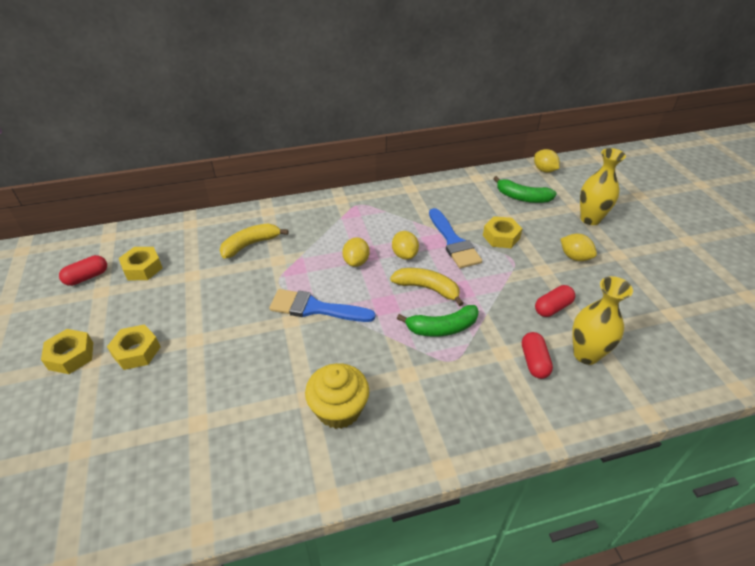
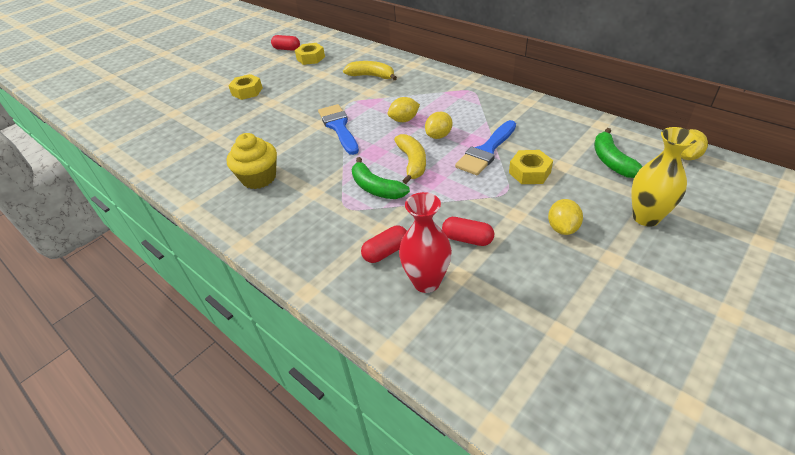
camera: 60 degrees right, 0 degrees up
yellow nut [41,329,93,374] -> none
yellow vase [572,276,633,365] -> red vase [399,192,452,293]

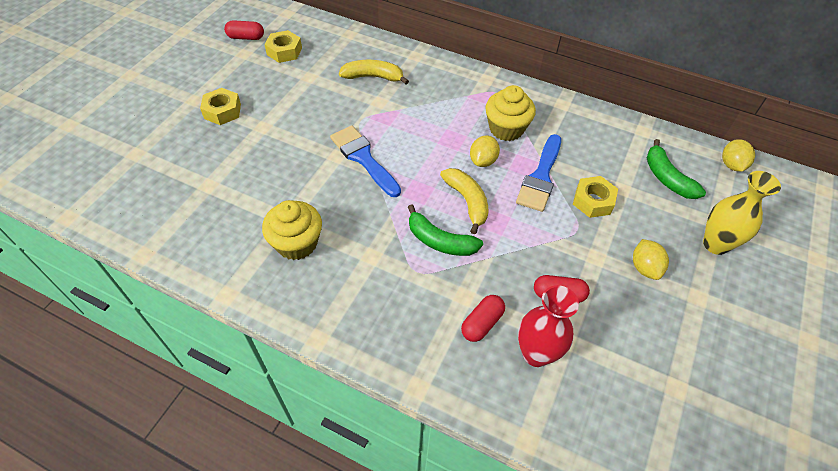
camera: 20 degrees left, 10 degrees up
yellow lemon [388,97,420,122] -> none
none -> yellow cupcake [485,85,536,141]

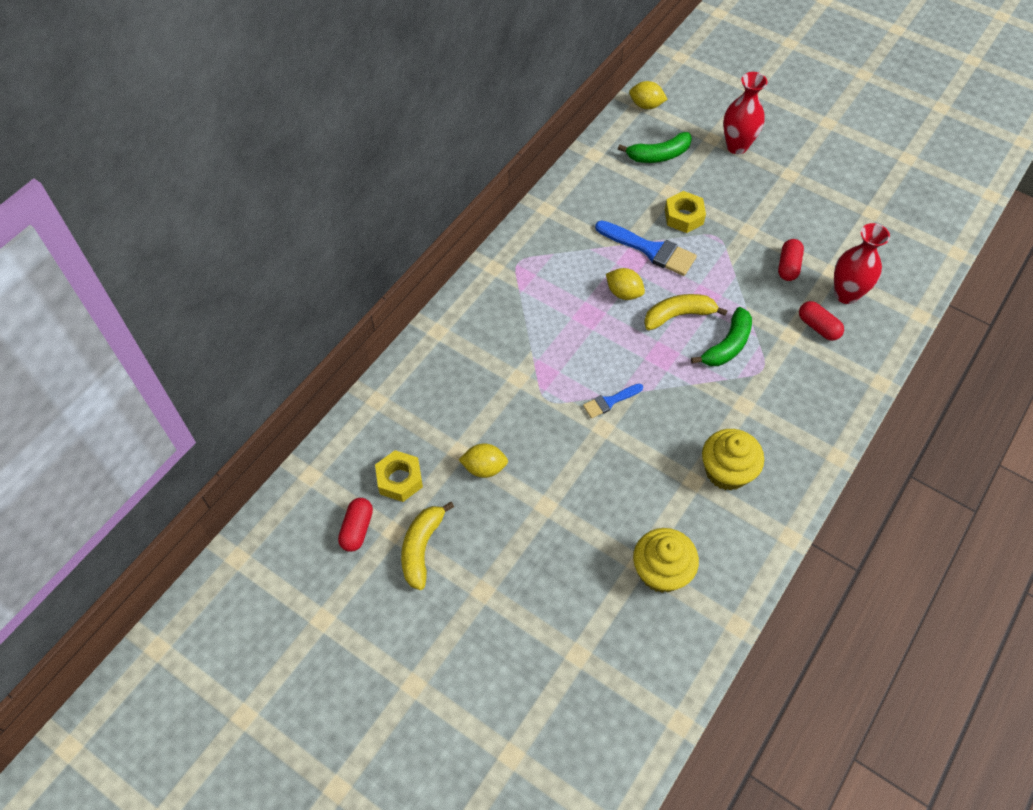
camera: 80 degrees left, 5 degrees up
yellow nut [200,88,241,125] -> none
blue brush [330,125,401,197] -> blue brush [583,383,643,419], size x0.56
yellow banana [339,60,409,84] -> yellow banana moved to [401,501,454,590]
yellow cupcake [485,85,536,141] -> yellow cupcake moved to [633,528,699,593]
yellow lemon [633,239,669,280] -> yellow lemon moved to [459,443,508,478]
yellow vase [703,171,781,255] -> red vase [723,72,767,154]

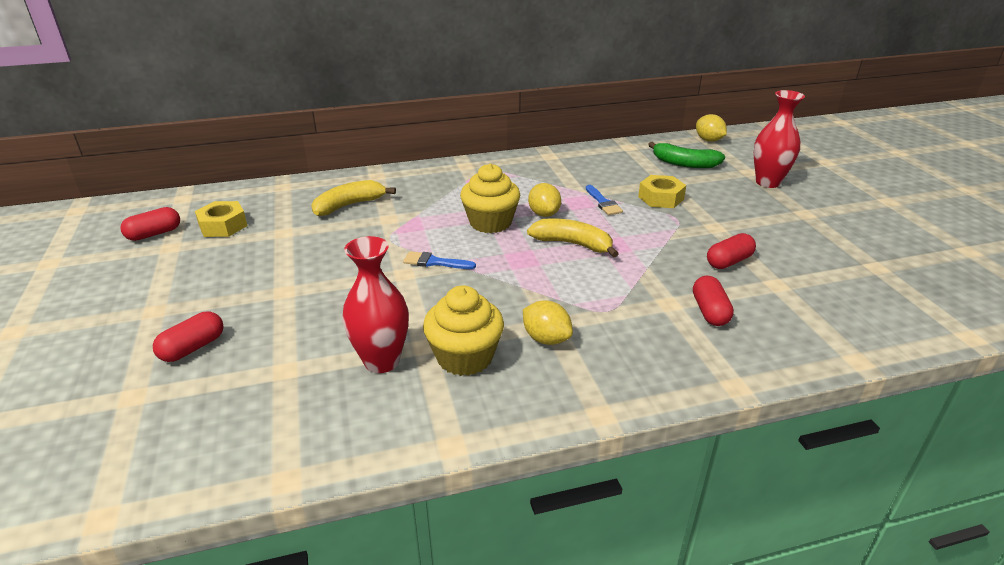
camera: 40 degrees right, 25 degrees down
yellow banana [401,501,454,590] -> yellow banana moved to [311,180,396,216]
yellow lemon [459,443,508,478] -> yellow lemon moved to [523,300,573,345]
blue brush [595,220,697,276] -> blue brush [586,185,623,215], size x0.56
yellow cupcake [633,528,699,593] -> yellow cupcake moved to [460,164,520,233]
green banana [691,307,752,366] -> none
red vase [834,223,890,304] -> red vase moved to [342,236,409,373]
none -> red capsule [153,312,224,362]

